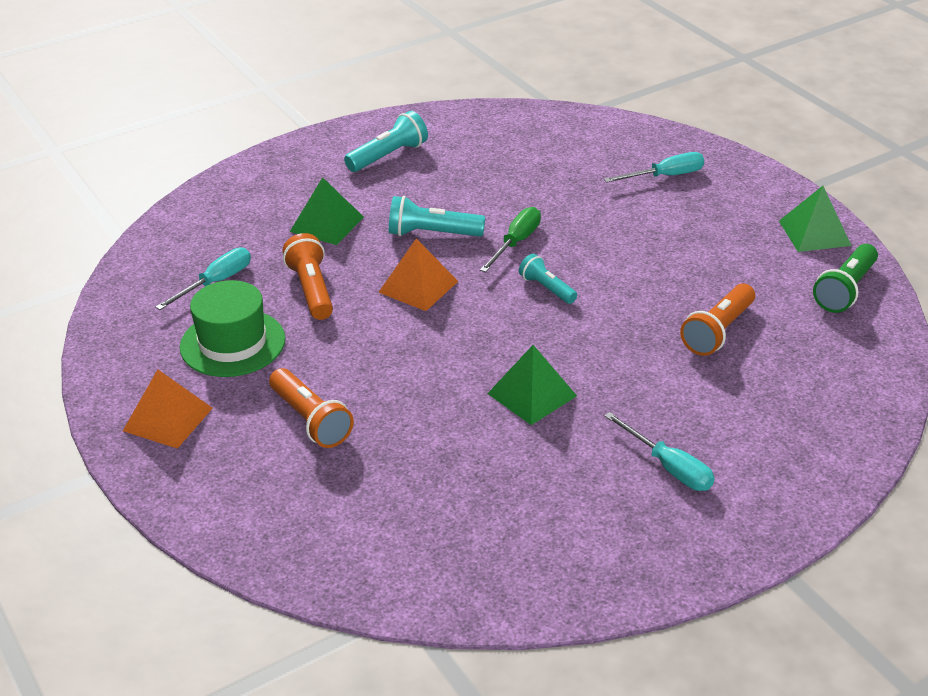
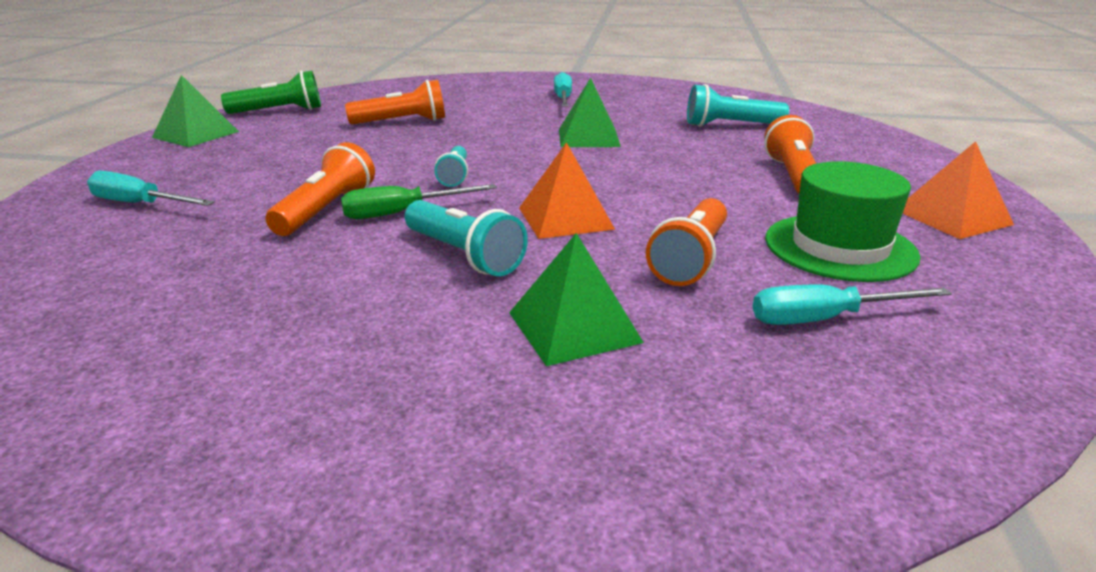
camera: 140 degrees left, 10 degrees down
turquoise flashlight [344,111,428,172] -> turquoise flashlight moved to [687,84,789,127]
none -> orange flashlight [265,142,375,236]

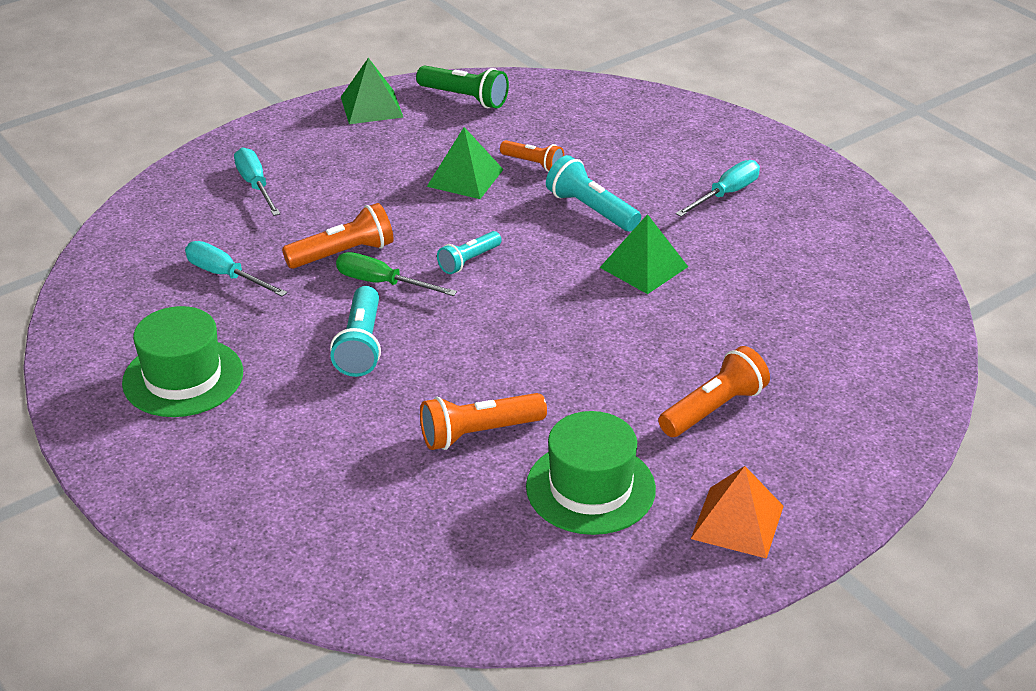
camera: 45 degrees right, 10 degrees up
orange flashlight [345,80,445,125] -> orange flashlight [500,140,564,172], size x0.66
green pyramid [509,233,644,366] -> green pyramid moved to [427,127,504,199]
orange pyramid [519,142,615,239] -> none
turquoise flashlight [687,84,789,127] -> turquoise flashlight moved to [546,155,641,231]
turquoise screwdriver [753,284,952,325] -> turquoise screwdriver moved to [185,241,287,297]
none -> green hat [122,306,243,417]

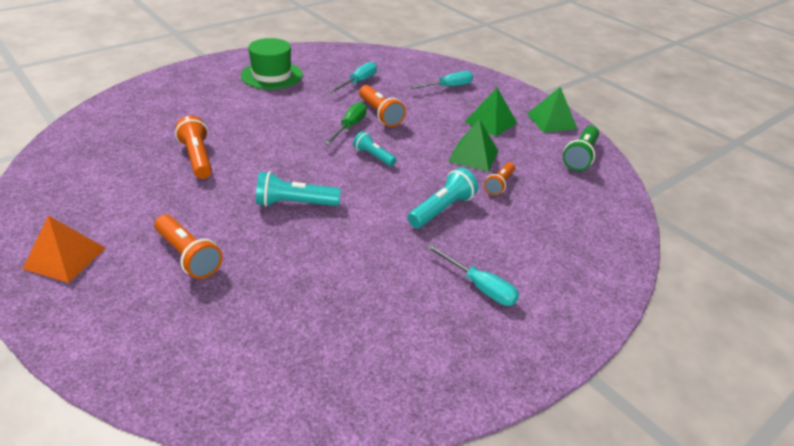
camera: 85 degrees right, 0 degrees up
turquoise flashlight [330,286,381,377] -> turquoise flashlight moved to [256,171,341,207]
green hat [526,411,656,535] -> none
green pyramid [600,214,688,294] -> green pyramid moved to [465,88,517,136]

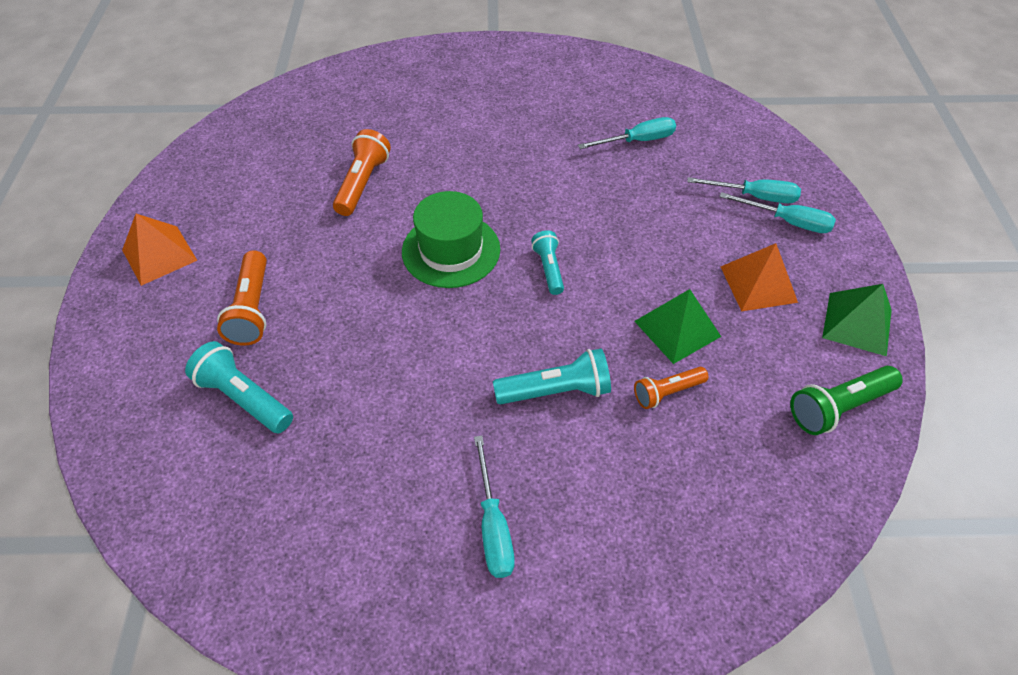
camera: 40 degrees right, 15 degrees up
green hat [241,38,303,89] -> green hat moved to [402,191,500,288]
turquoise flashlight [256,171,341,207] -> turquoise flashlight moved to [185,341,293,433]
green screwdriver [324,102,367,145] -> none
orange flashlight [359,85,406,127] -> none
green pyramid [465,88,517,136] -> orange pyramid [721,243,798,311]
none -> turquoise screwdriver [719,192,836,233]

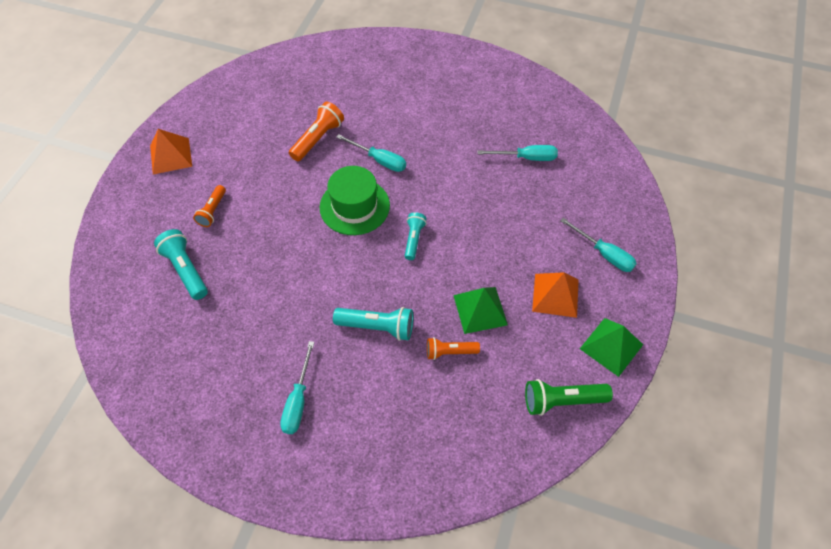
camera: 20 degrees right, 5 degrees up
orange flashlight [217,250,267,345] -> orange flashlight [193,185,226,227], size x0.66
turquoise screwdriver [687,177,801,203] -> turquoise screwdriver moved to [336,134,406,172]

